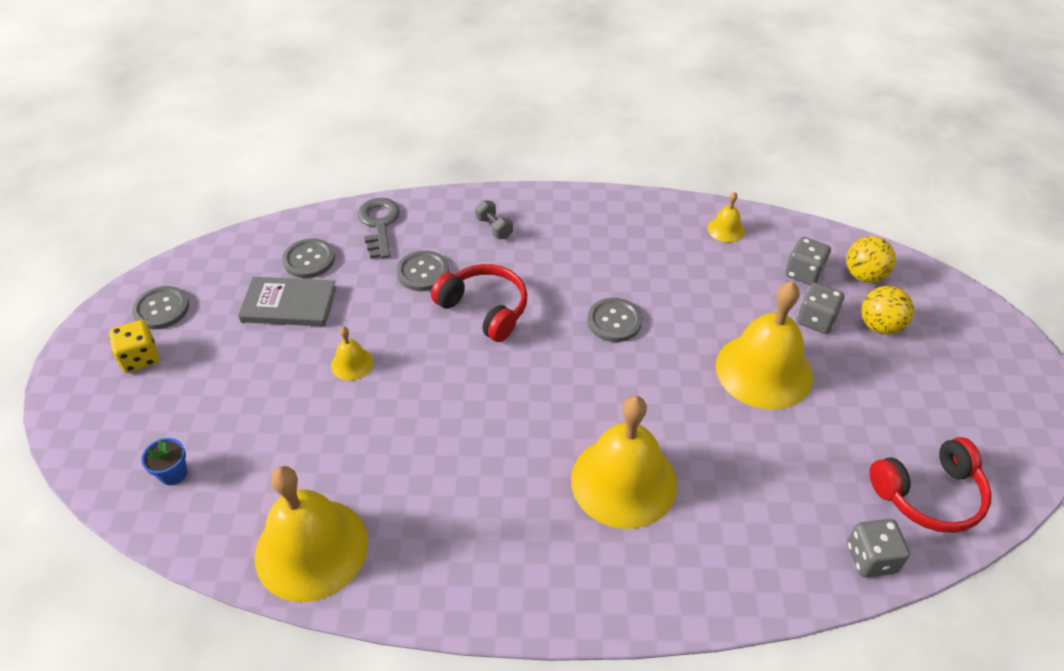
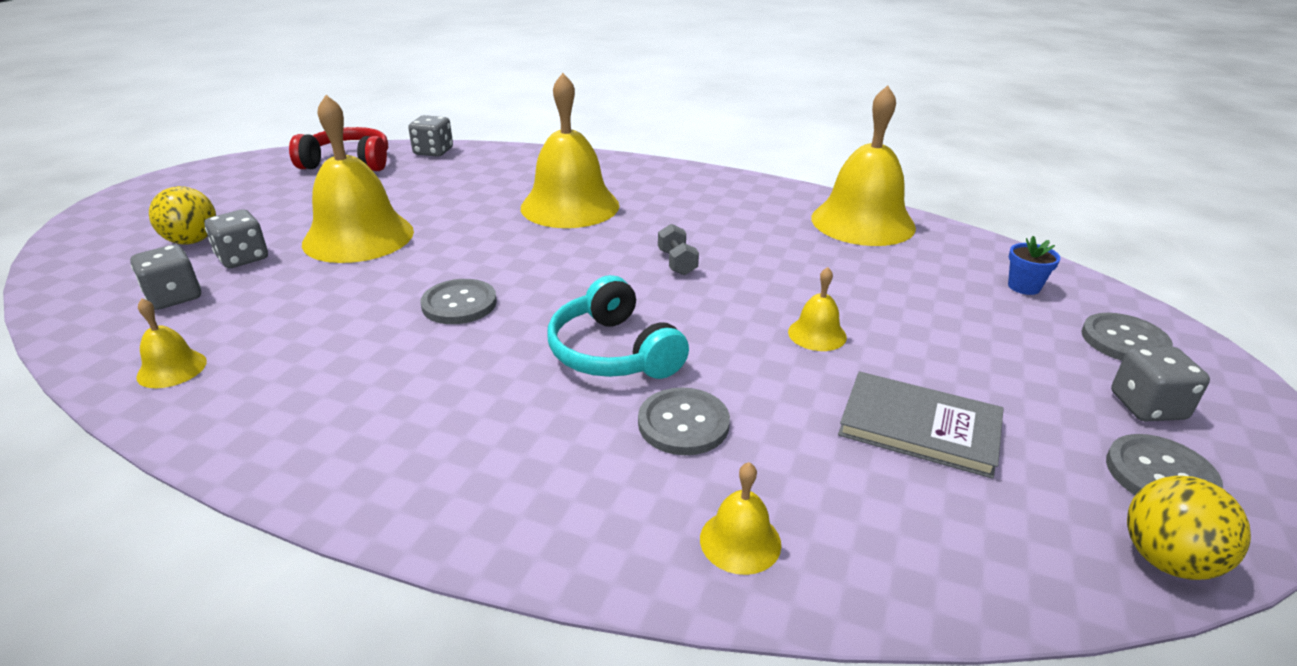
camera: 160 degrees left, 15 degrees down
yellow dice [109,320,159,373] -> grey dice [1111,347,1210,421]
grey button [282,238,335,278] -> grey button moved to [1081,313,1173,361]
grey key [358,198,400,259] -> yellow bell [700,462,781,575]
red headphones [431,264,527,342] -> turquoise headphones [547,275,689,379]
grey dumbbell [475,200,513,239] -> grey dumbbell moved to [658,224,699,275]
yellow ball [846,236,896,283] -> yellow ball moved to [1127,476,1251,580]

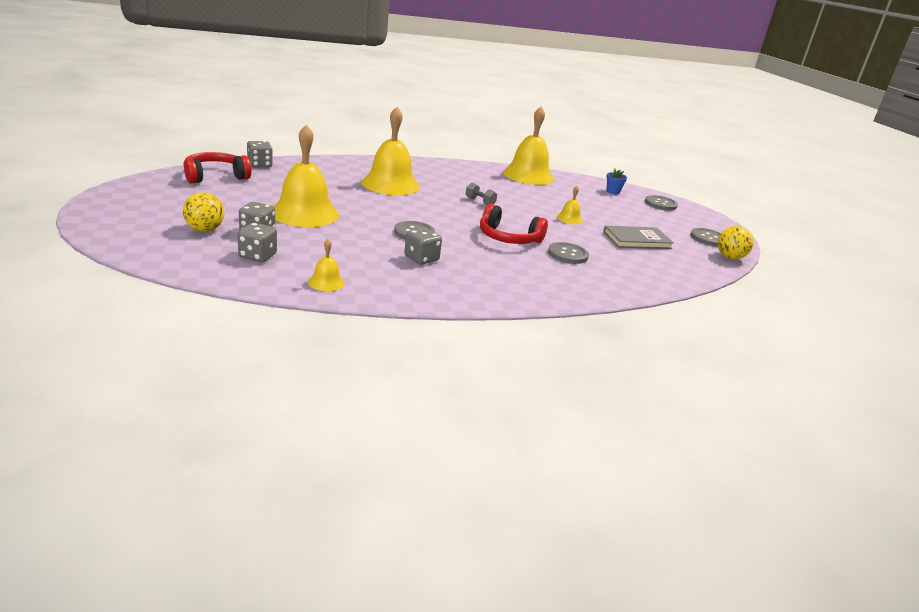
camera: 40 degrees left, 5 degrees down
turquoise headphones [547,275,689,379] -> red headphones [480,204,548,244]
yellow bell [700,462,781,575] -> none
grey dice [1111,347,1210,421] -> grey dice moved to [404,228,442,265]

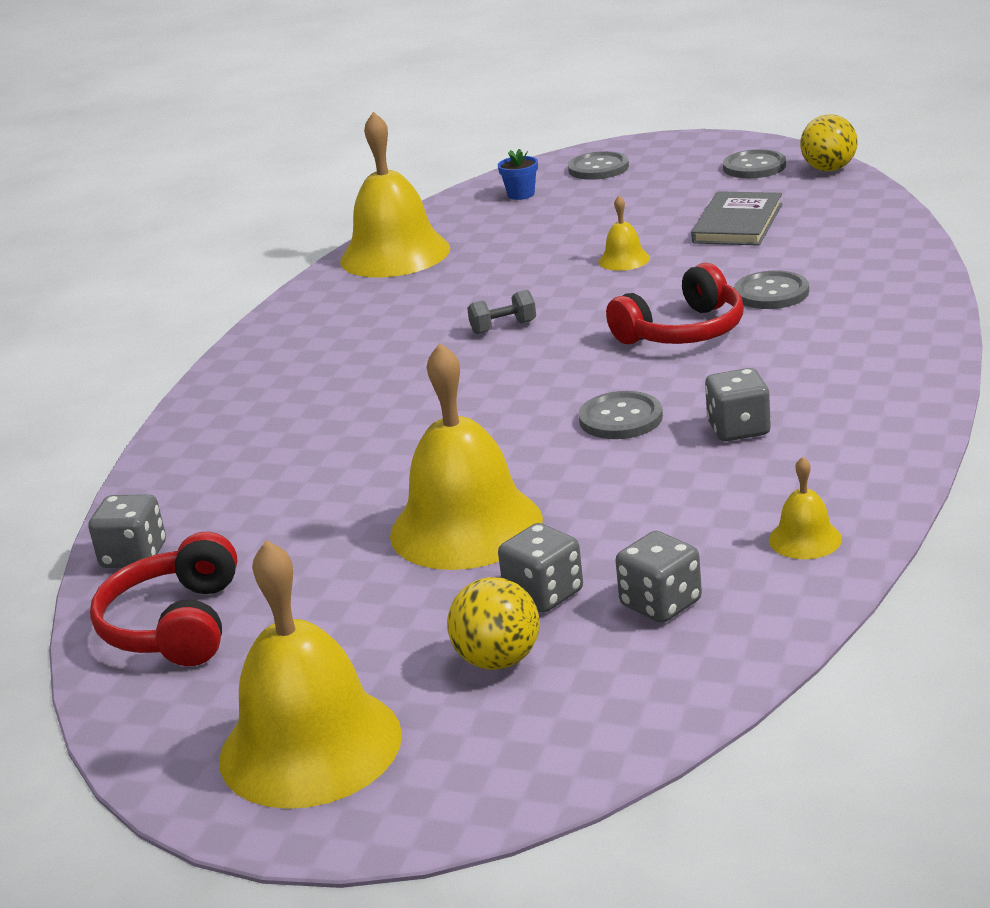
camera: 50 degrees left, 0 degrees up
yellow bell [362,107,420,195] -> yellow bell moved to [219,540,402,809]

